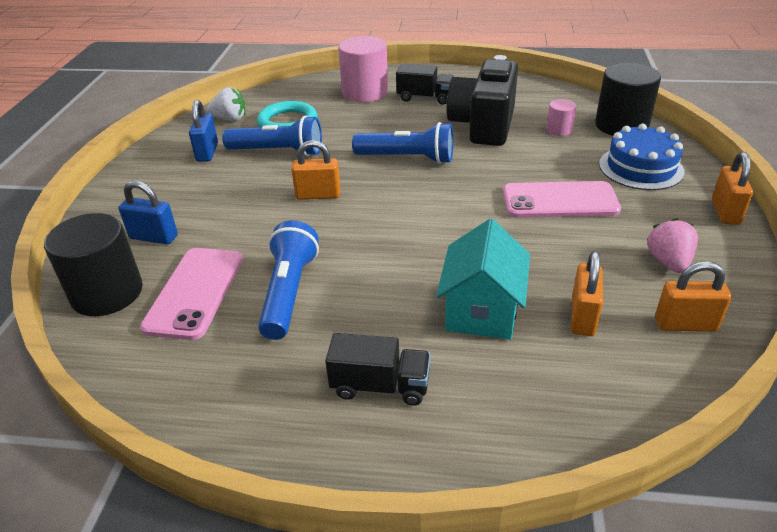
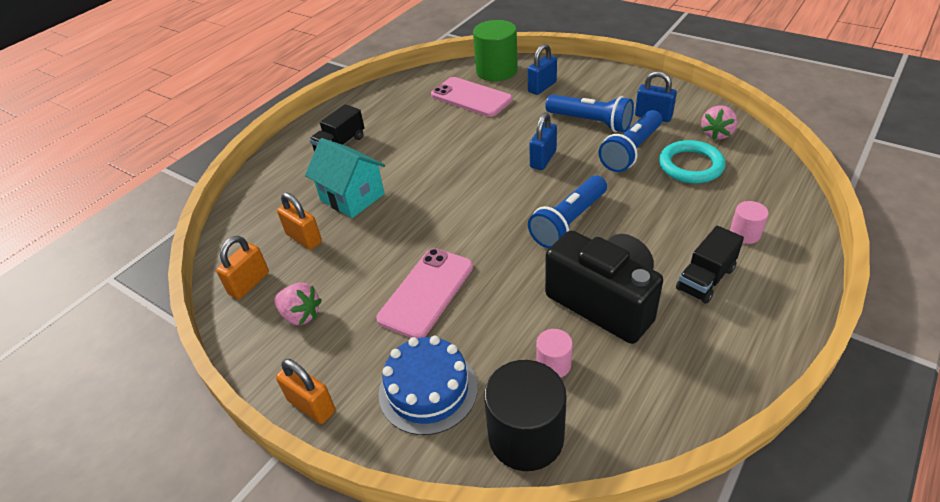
camera: 120 degrees right, 5 degrees up
black cylinder [44,213,143,316] -> green cylinder [473,20,518,81]
white strawberry [207,87,246,121] -> pink strawberry [701,105,738,140]
blue flashlight [258,220,319,340] -> blue flashlight moved to [545,94,634,132]
orange padlock [291,140,340,200] -> blue padlock [529,112,557,170]
pink cylinder [338,36,388,102] -> pink cylinder [730,201,769,244], size x0.50

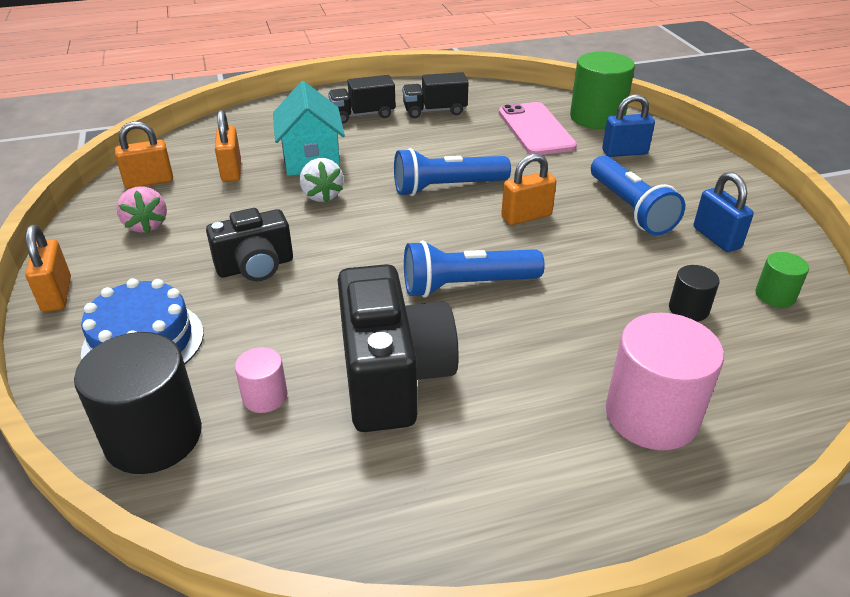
camera: 35 degrees right, 5 degrees down
pink phone [376,248,473,338] -> black camera [206,208,293,281]
blue padlock [529,112,557,170] -> orange padlock [501,154,556,225]
blue flashlight [599,110,662,172] -> blue flashlight moved to [394,148,511,196]
turquoise ring [659,140,726,183] -> black cylinder [669,265,720,322]
black truck [676,226,744,304] -> black truck moved to [402,72,469,118]
pink strawberry [701,105,738,140] -> green cylinder [755,252,809,307]
pink cylinder [730,201,769,244] -> pink cylinder [606,313,724,450], size x2.00
none -> white strawberry [300,158,344,203]

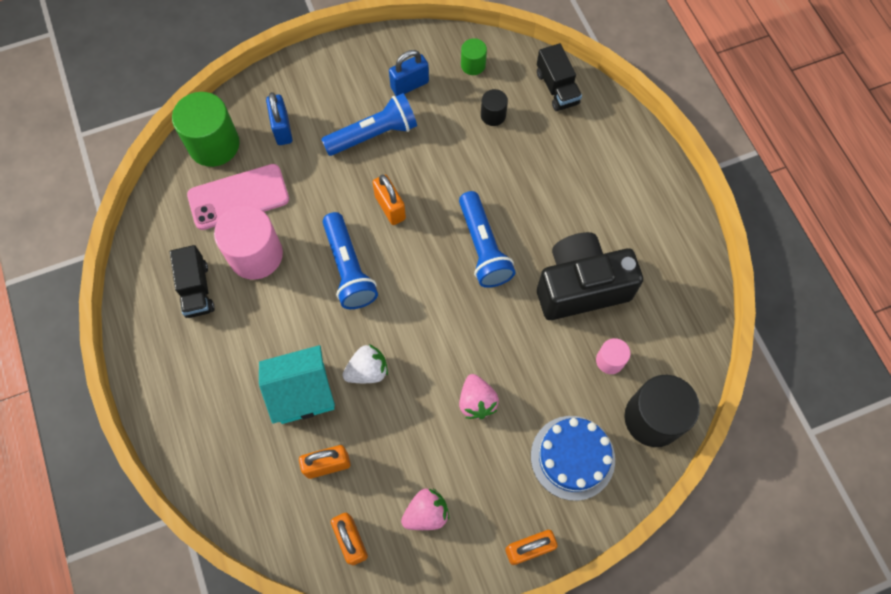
camera: 95 degrees left, 30 degrees up
black camera [206,208,293,281] -> pink strawberry [459,374,499,419]
black truck [328,75,395,123] -> black truck moved to [537,43,582,111]
pink cylinder [606,313,724,450] -> pink cylinder moved to [214,205,283,279]

